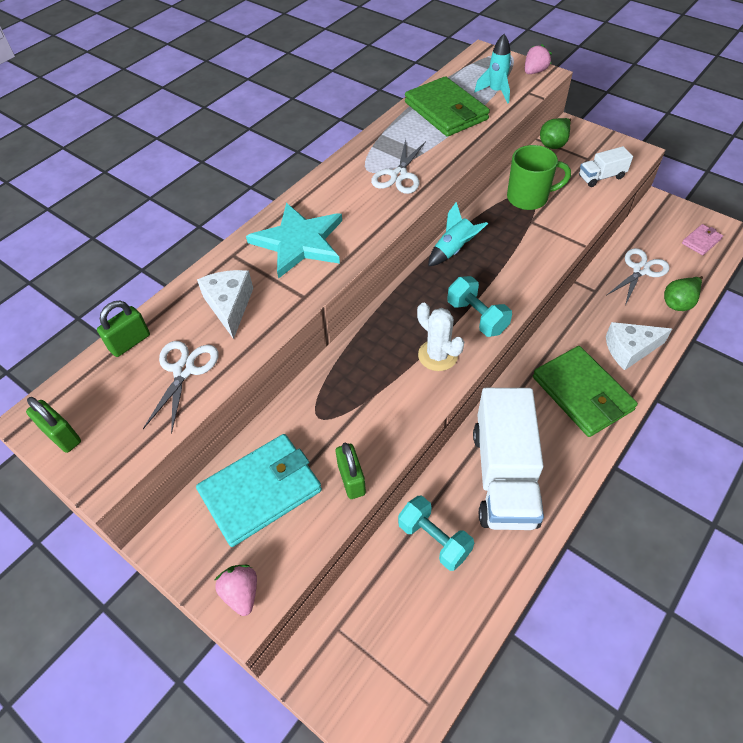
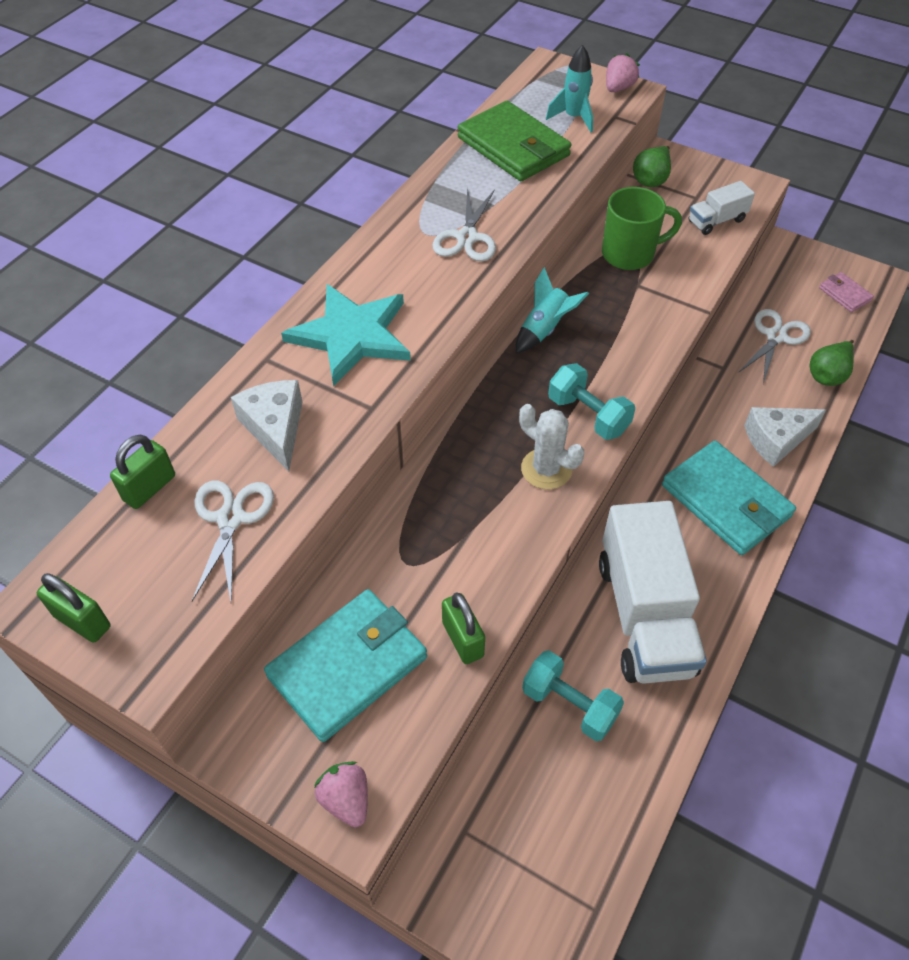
camera: 10 degrees left, 0 degrees up
green wallet [533,346,638,437] -> turquoise wallet [662,441,796,555]
pink wallet [682,224,723,255] -> pink wallet turned 75 degrees counterclockwise [819,272,874,312]

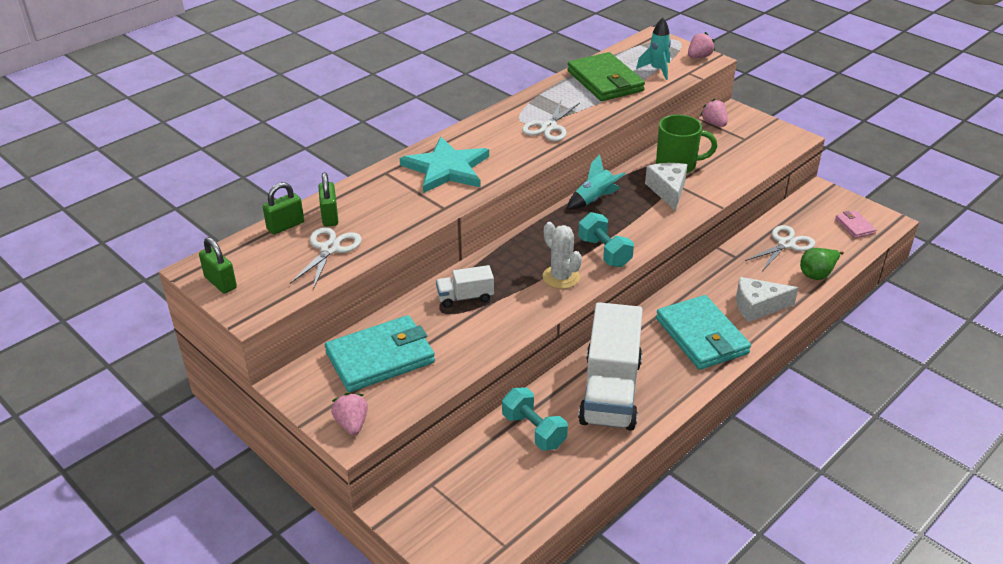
camera: 15 degrees right, 15 degrees down
white cheese [231,380,302,472] -> white cheese moved to [645,163,687,211]
green padlock [442,592,485,664] -> green padlock moved to [318,172,338,227]
green pear [633,146,671,187] -> pink strawberry [700,99,728,127]
white truck [688,181,755,235] -> white truck moved to [436,265,494,308]

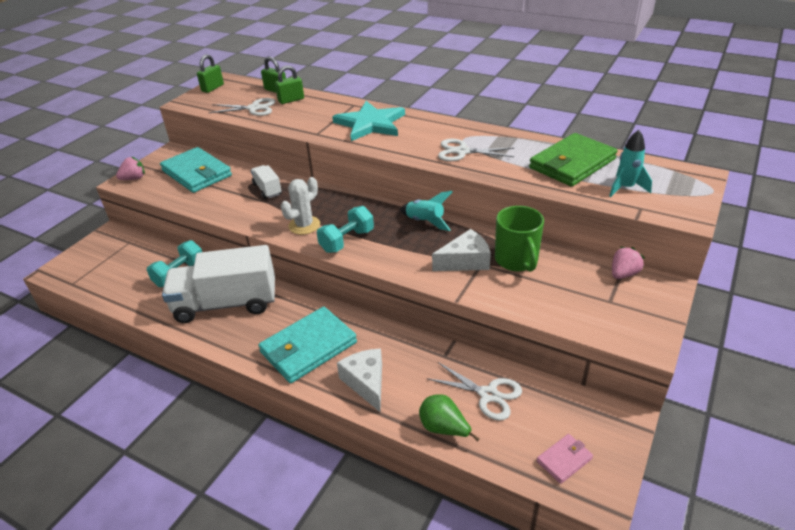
camera: 75 degrees right, 0 degrees up
pink strawberry [688,32,715,58] -> none

